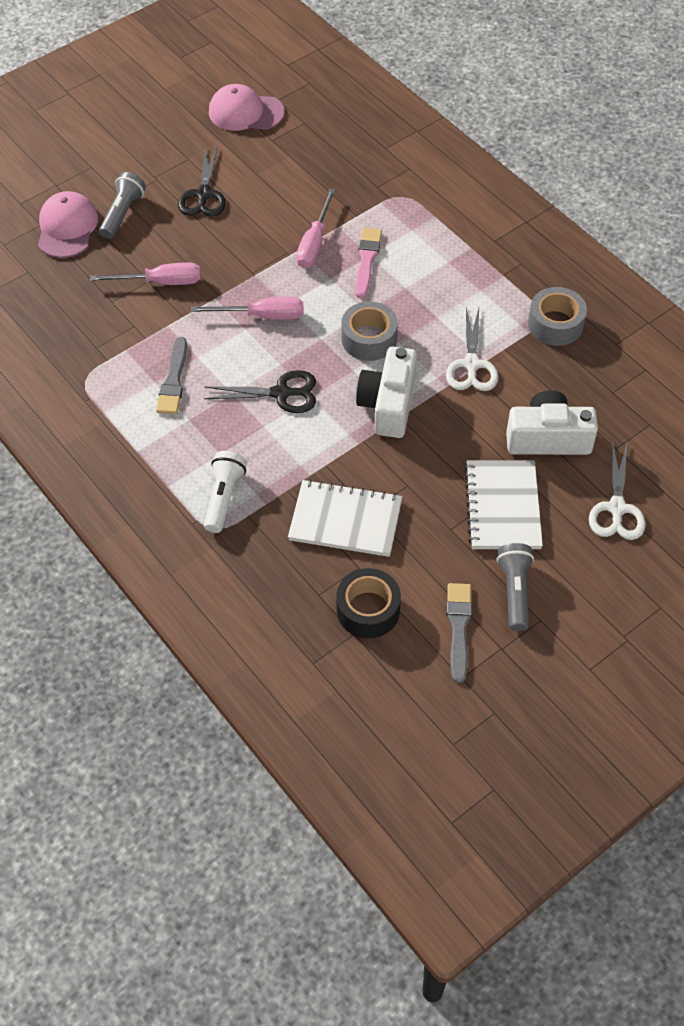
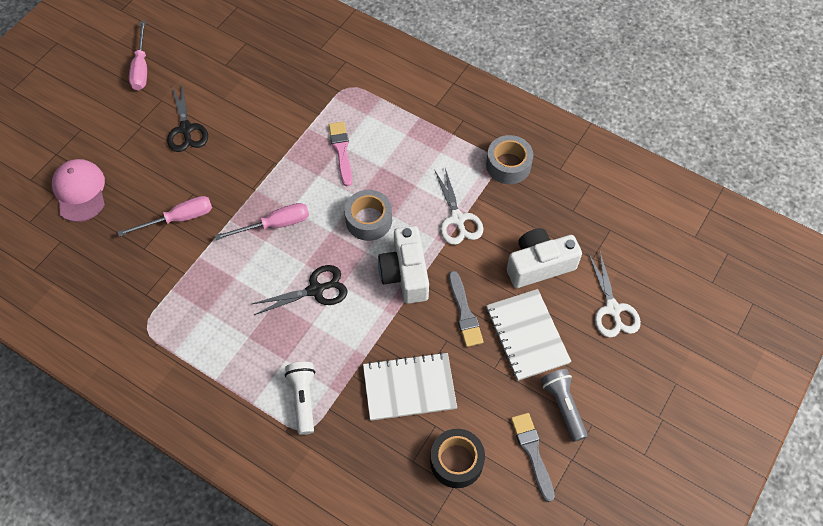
camera: 20 degrees left, 5 degrees up
grey flashlight [99,172,146,239] -> none
grey brush [156,337,187,414] -> grey brush moved to [449,271,484,347]
pink cap [209,84,285,131] -> none
pink screwdriver [296,189,335,268] -> pink screwdriver moved to [129,21,147,90]

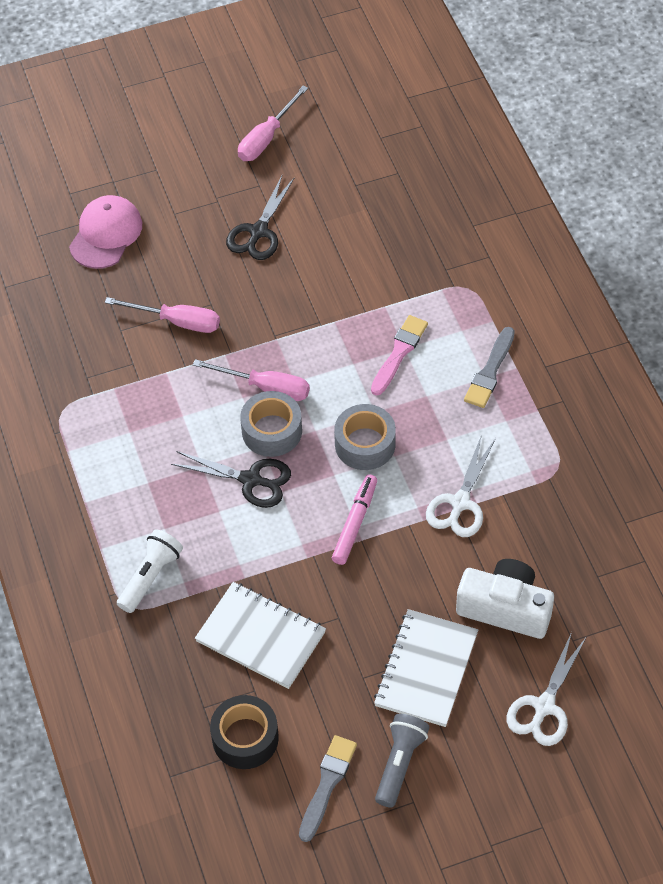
camera: 40 degrees right, 5 degrees down
white camera [378,226,429,304] -> pink marker [332,474,377,565]
grey brush [449,271,484,347] -> grey brush moved to [464,327,515,408]
grey tape [486,135,533,184] -> grey tape moved to [240,391,302,457]

